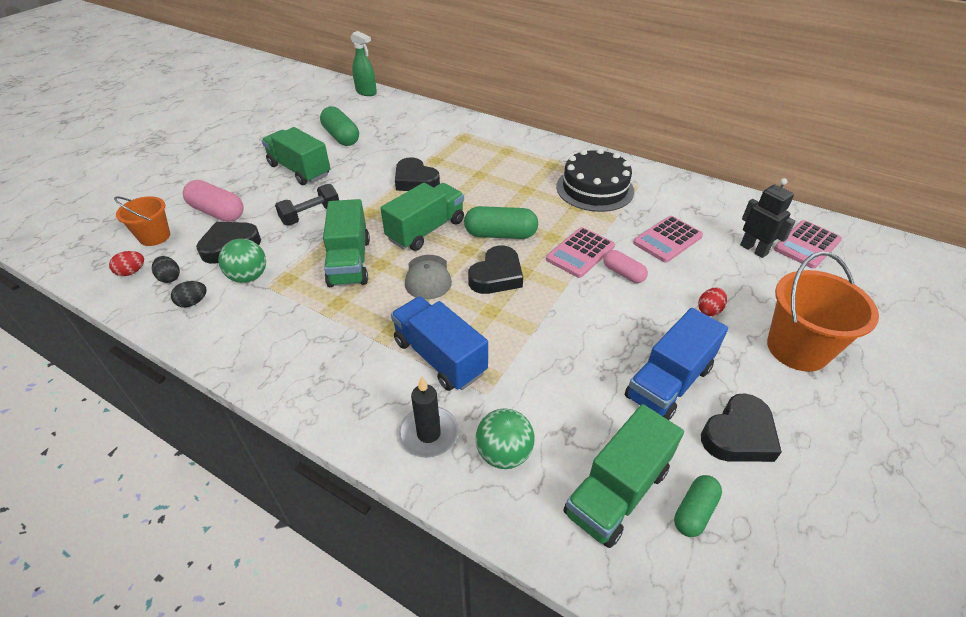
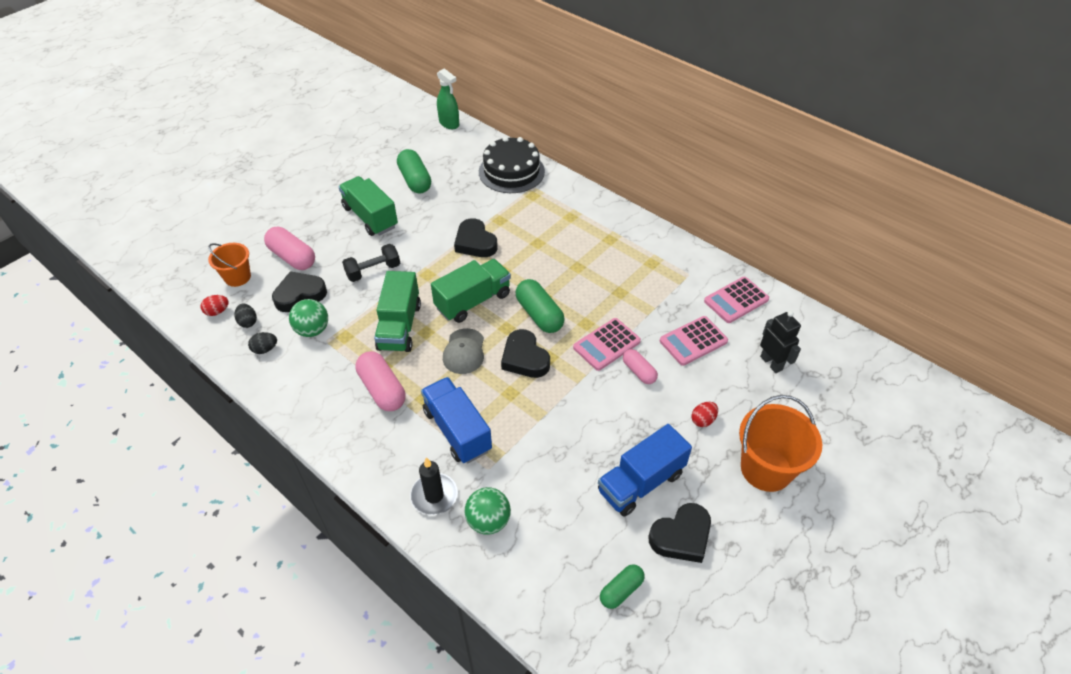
camera: 10 degrees right, 5 degrees up
green capsule [464,206,538,239] -> green capsule turned 45 degrees clockwise [516,279,565,333]
black heart [468,245,523,294] -> black heart turned 105 degrees clockwise [501,329,550,378]
black cake [556,148,634,212] -> black cake moved to [479,136,545,193]
green truck [564,404,684,548] -> none
pink calculator [774,220,842,269] -> pink calculator moved to [704,277,769,323]
none -> pink capsule [355,351,405,411]

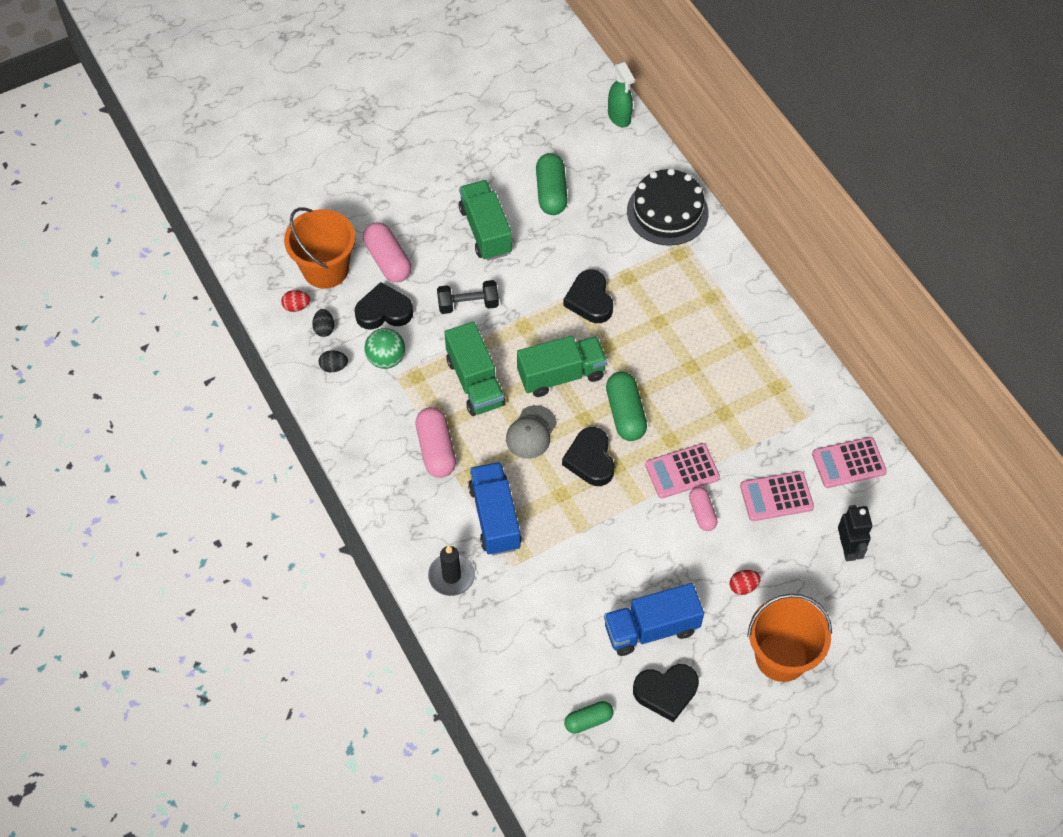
camera: 20 degrees right, 10 degrees up
orange bucket [208,243,251,287] -> orange bucket [284,207,356,289], size x1.63
green truck [374,271,421,352] -> green truck turned 45 degrees counterclockwise [444,322,506,416]
green ball [465,487,511,535] -> none

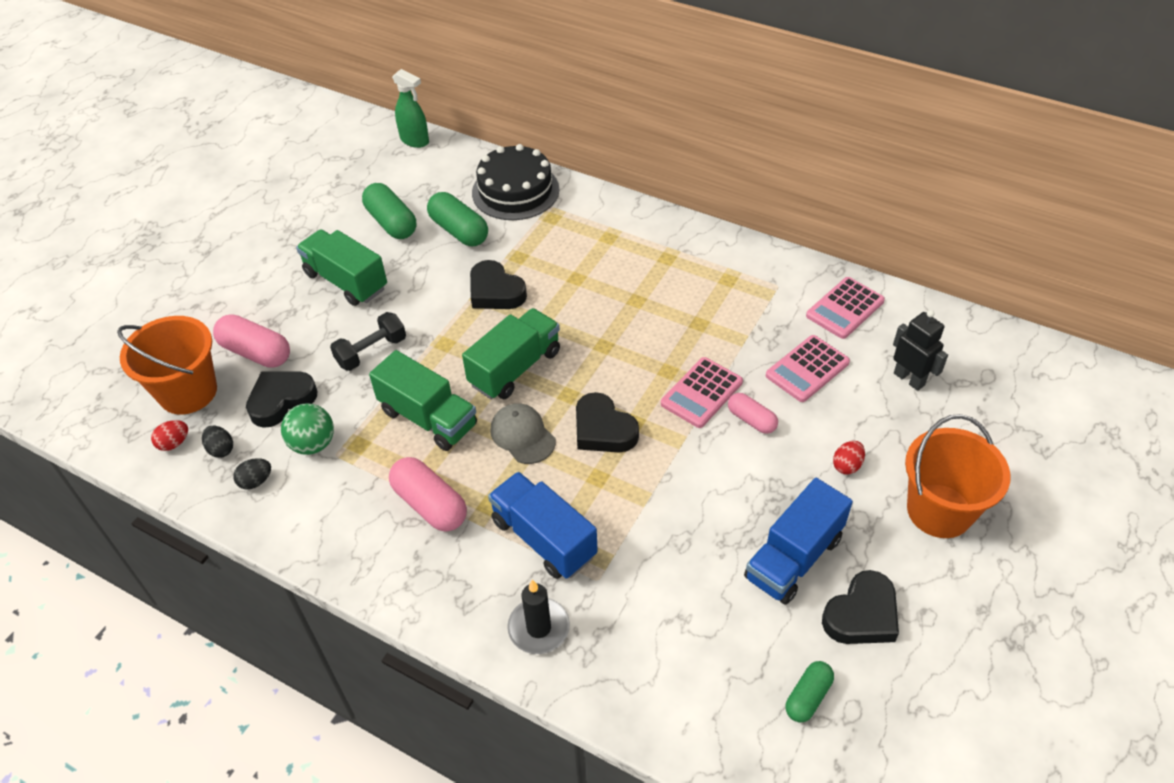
camera: 30 degrees left, 10 degrees down
grey cap [506,405,557,459] -> grey cap turned 150 degrees clockwise [490,403,556,464]
green capsule [606,372,647,441] -> green capsule moved to [427,192,488,246]

